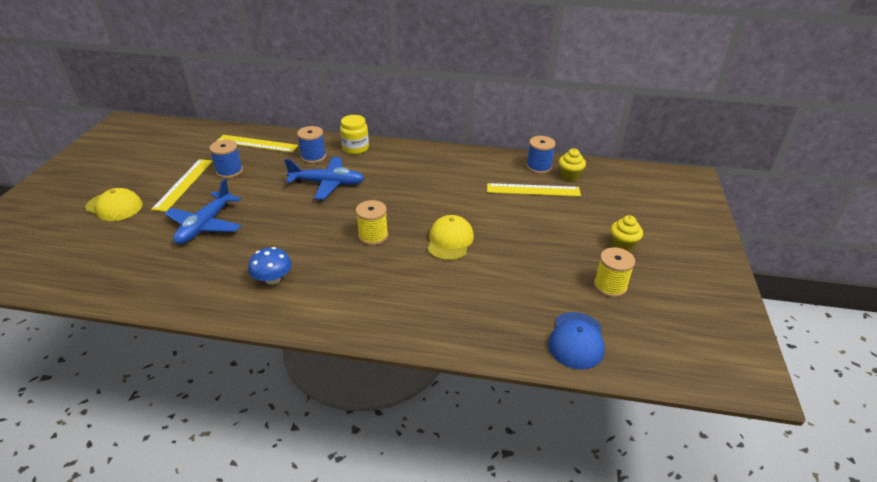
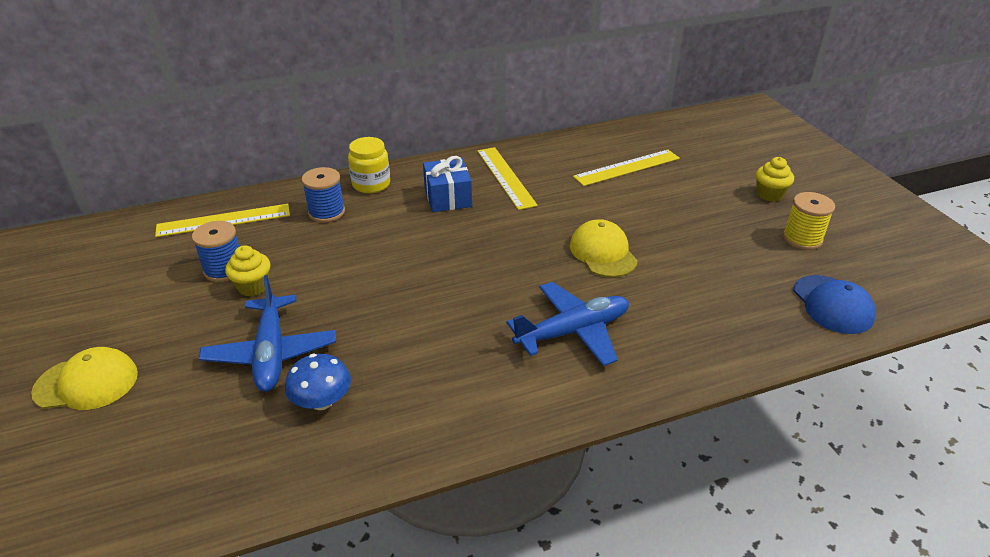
camera: 30 degrees left, 0 degrees up
yellow ruler [151,159,213,212] -> yellow ruler moved to [477,147,538,210]
blue mushroom [248,247,292,285] -> blue mushroom moved to [285,354,351,410]
blue plane [285,157,364,200] -> blue plane moved to [507,282,629,366]
yellow spool [356,200,388,245] -> none
blue spool [527,136,556,174] -> none
yellow cupcake [559,149,586,181] -> yellow cupcake moved to [225,245,270,296]
none -> blue gift [423,156,472,212]

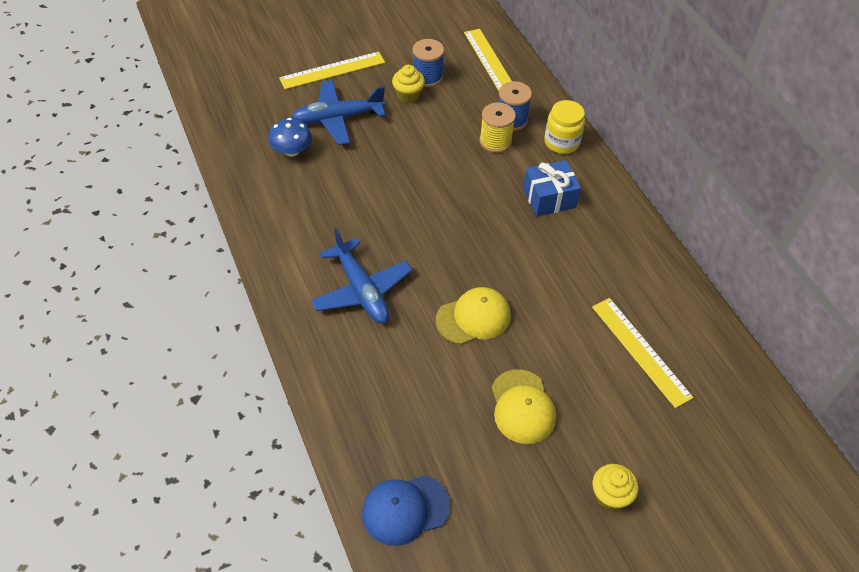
camera: 85 degrees right, 15 degrees up
yellow cap [31,347,138,410] -> yellow cap moved to [492,369,556,444]
yellow ruler [477,147,538,210] -> yellow ruler moved to [279,52,385,89]
yellow spool [783,192,835,250] -> yellow spool moved to [479,102,516,153]

